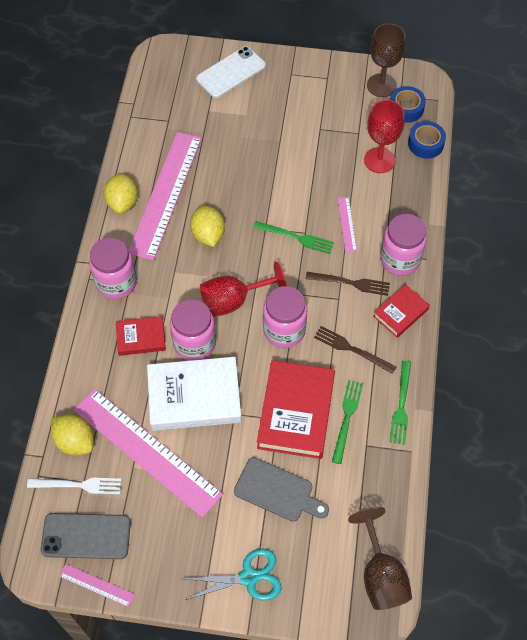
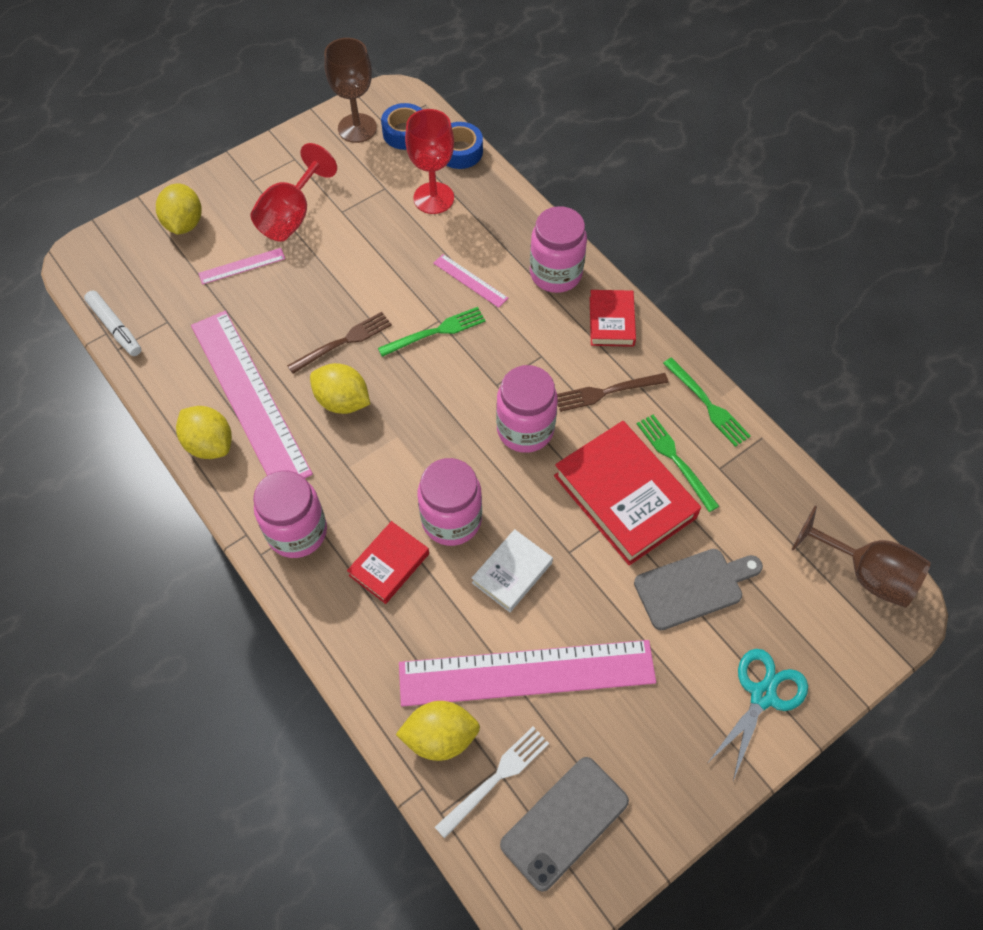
camera: 45 degrees left, 0 degrees up
pink ruler [59,564,135,607] -> pink ruler moved to [198,248,285,285]
white book [147,357,242,431] -> white book [472,529,553,612], size x0.54
white phone [196,46,266,98] -> yellow lemon [156,183,202,234]
red goblet [200,262,287,317] -> red goblet moved to [251,143,337,241]
brown fork [305,272,390,296] -> brown fork moved to [287,312,392,374]
none -> white marker [84,291,141,356]

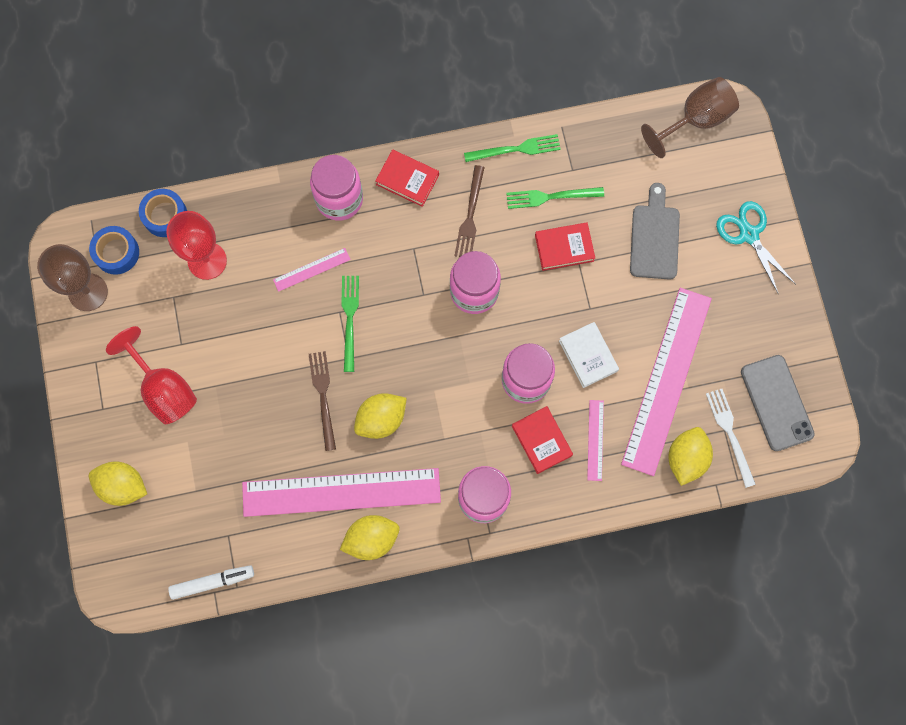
camera: 65 degrees left, 15 degrees up
pink ruler [198,248,285,285] -> pink ruler moved to [587,400,604,481]
red book [554,421,701,565] -> red book [535,222,595,271], size x0.54

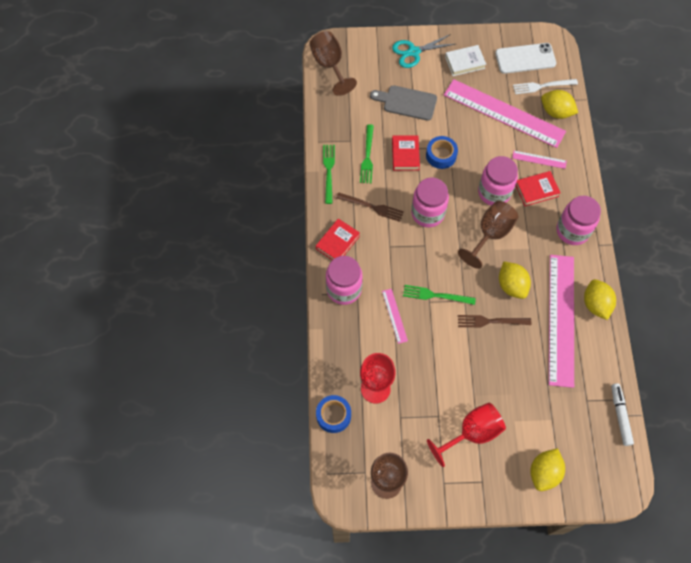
camera: 80 degrees left, 10 degrees down
blue tape [89,226,139,275] -> blue tape moved to [426,136,458,169]
white book [559,322,619,388] -> white book moved to [445,45,486,76]
grey phone [741,355,815,451] -> white phone [495,43,556,74]
none -> brown goblet [458,201,518,269]

